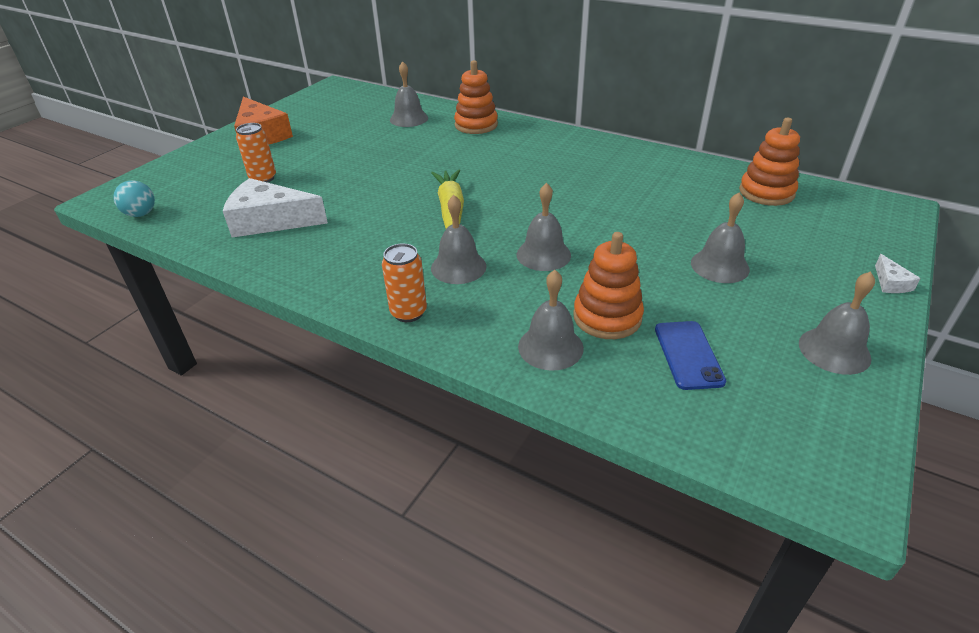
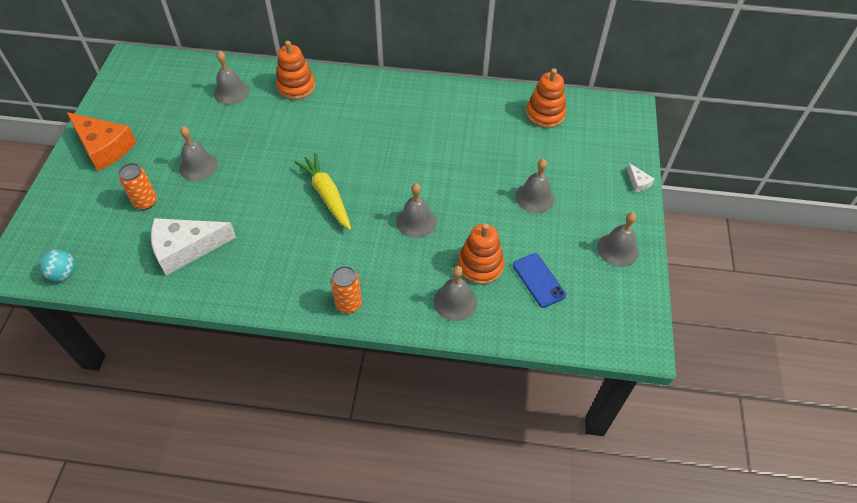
camera: 25 degrees left, 15 degrees up
grey bell [431,195,487,284] -> grey bell moved to [179,126,218,181]

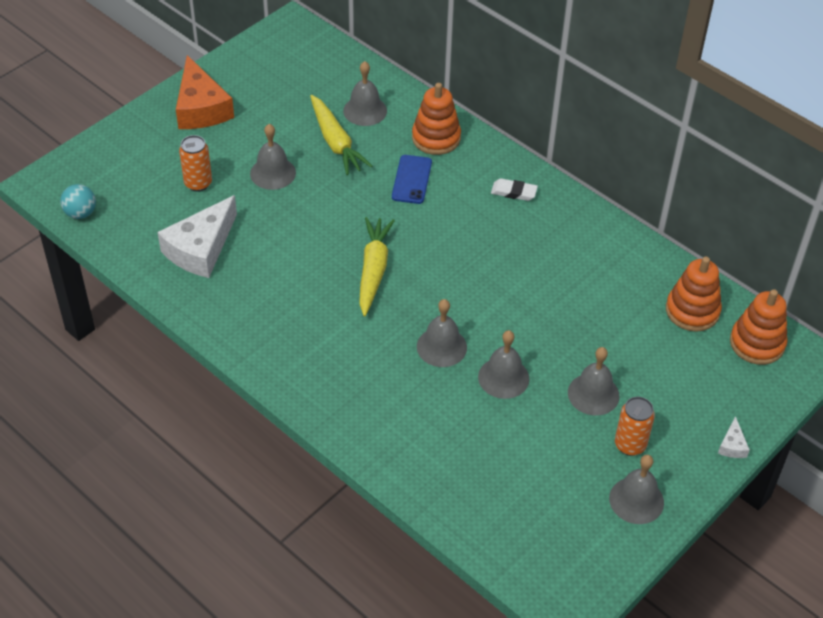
camera: 35 degrees right, 5 degrees down
white cheese [151,218,236,275] -> white cheese turned 75 degrees counterclockwise [157,195,237,278]
orange can [331,266,362,313] -> orange can moved to [615,397,655,456]
grey bell [434,266,477,321] -> grey bell moved to [478,330,529,399]
orange stacking toy [458,223,505,285] -> orange stacking toy moved to [730,289,788,365]
blue phone [513,253,566,308] -> blue phone moved to [392,155,432,204]
none -> yellow carrot [310,95,372,175]
none -> white eraser [491,178,538,201]

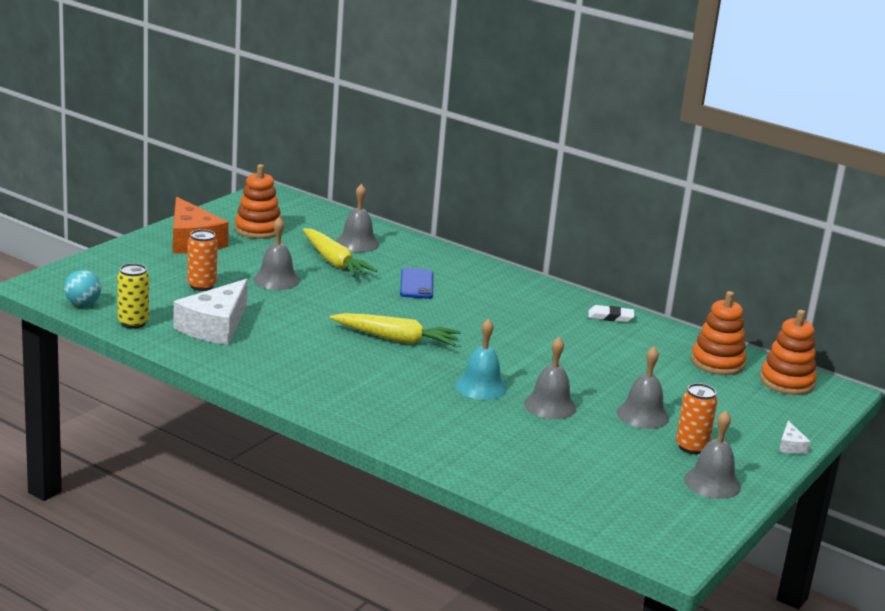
camera: 10 degrees left, 25 degrees down
yellow carrot [359,217,395,316] -> yellow carrot turned 105 degrees clockwise [329,313,461,346]
orange stacking toy [412,83,461,155] -> orange stacking toy moved to [235,164,282,239]
grey bell [417,299,467,367] -> turquoise bell [455,318,507,400]
white eraser [491,178,538,201] -> white eraser moved to [588,305,635,322]
none -> yellow can [117,263,149,329]

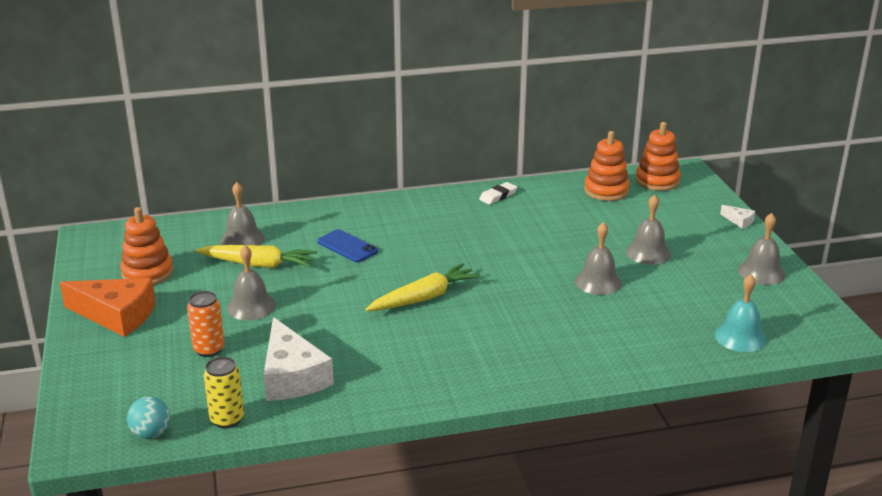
camera: 45 degrees left, 5 degrees up
turquoise bell [455,318,507,400] -> turquoise bell moved to [715,274,766,352]
orange can [676,383,718,454] -> none

